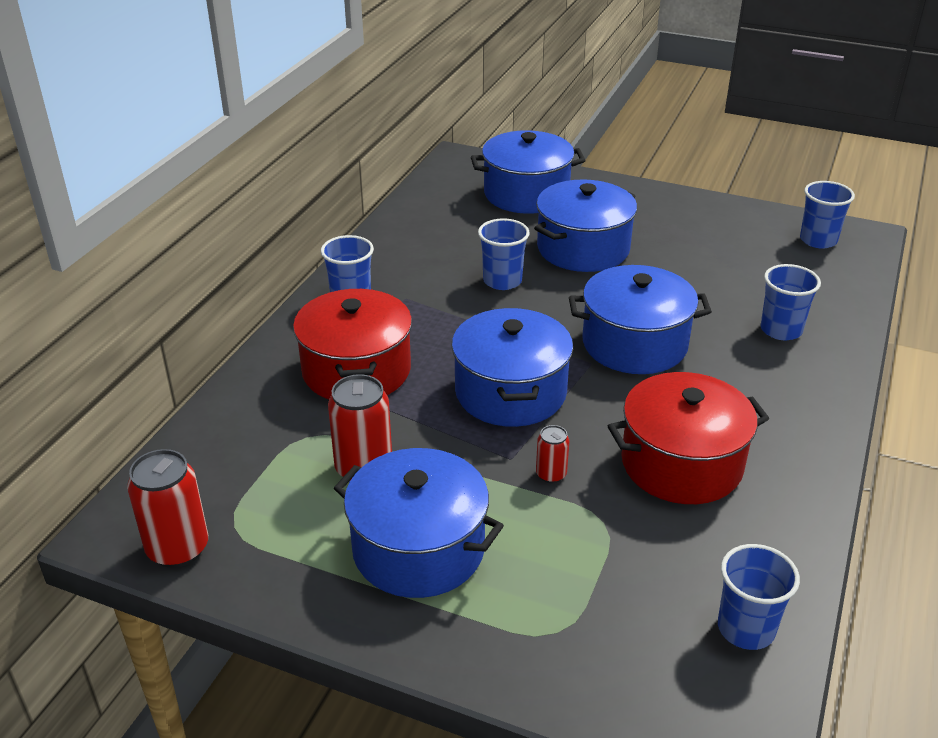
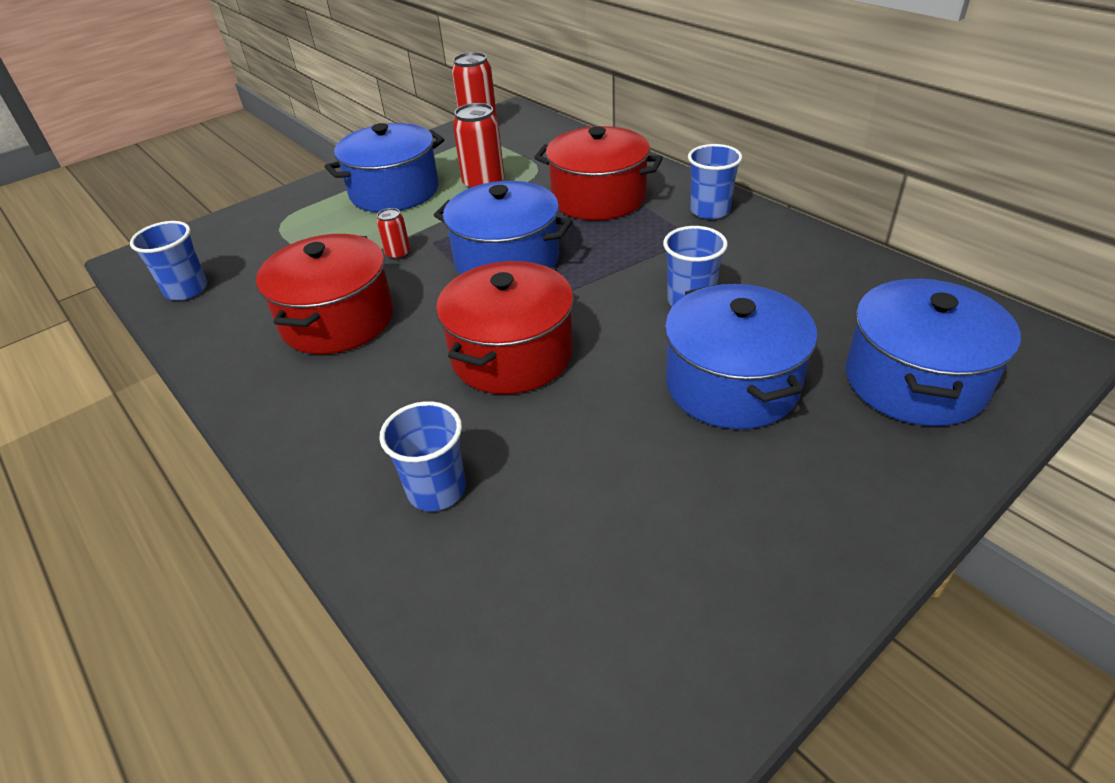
camera: 120 degrees right, 5 degrees up
blue pot [569,265,712,374] -> red pot [436,261,574,394]
blue cup [800,181,855,249] -> none

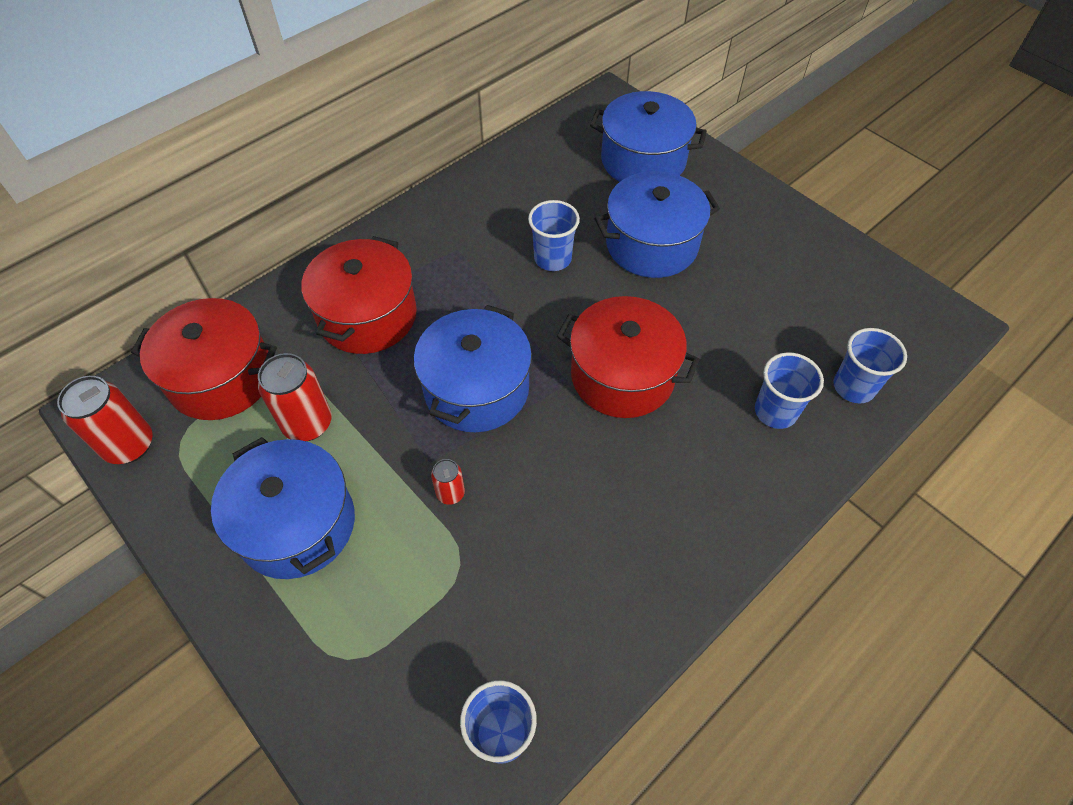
camera: 95 degrees left, 15 degrees up
red pot [256,234,394,354] -> red pot moved to [131,298,277,420]
blue cup [688,144,742,219] -> blue cup moved to [833,328,907,404]

